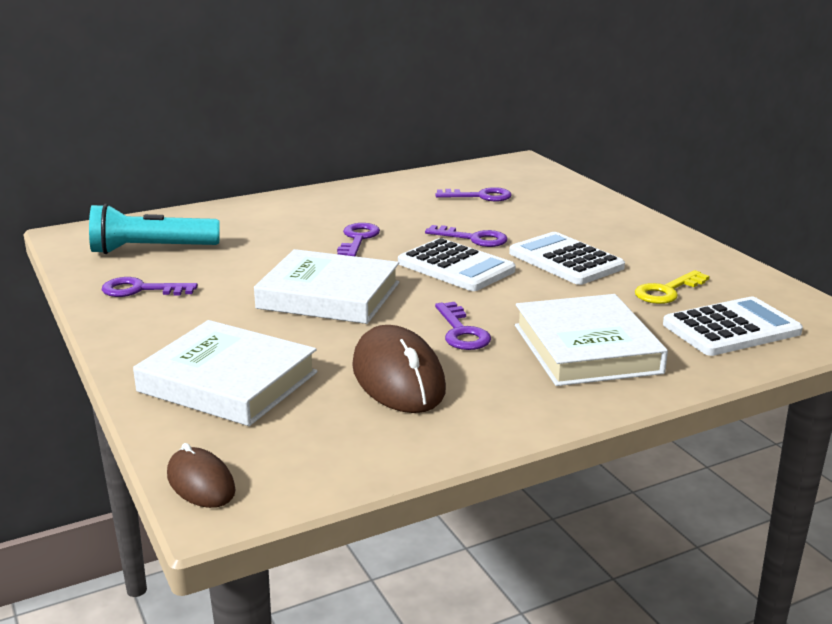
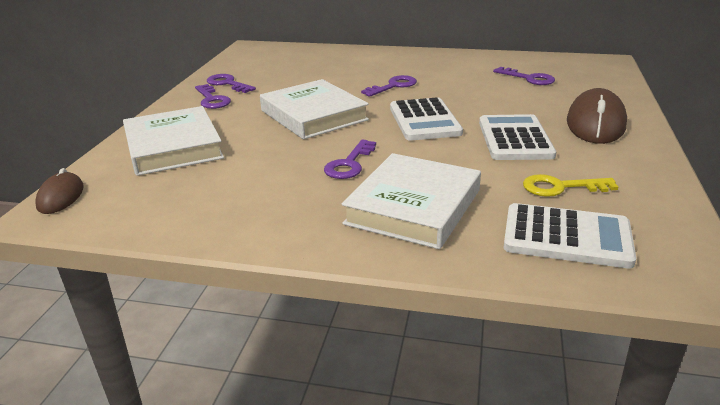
camera: 40 degrees right, 5 degrees up
turquoise flashlight [89,204,220,254] -> none
brown mouse [352,325,446,413] -> brown mouse moved to [567,88,627,144]
purple key [425,225,508,247] -> purple key moved to [195,84,231,109]

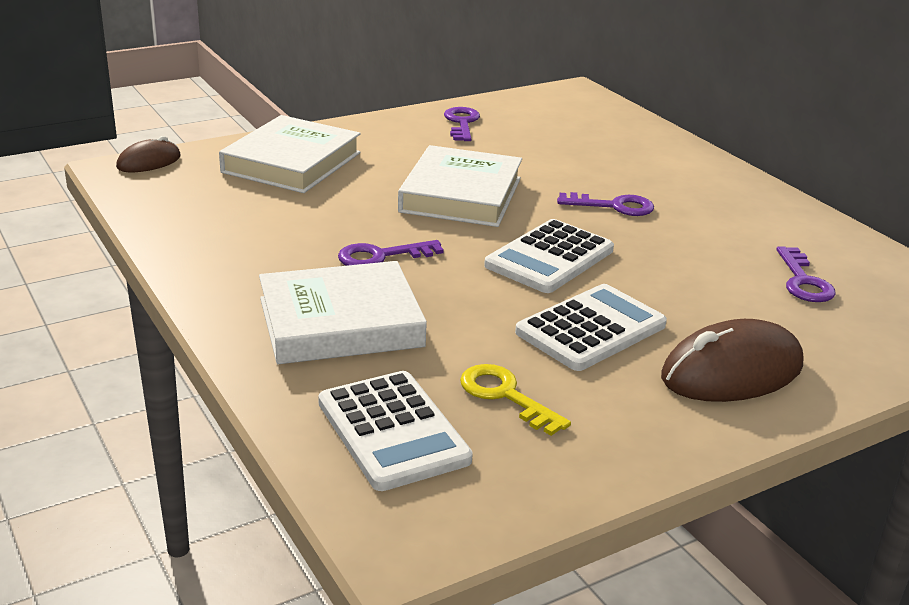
camera: 45 degrees right, 0 degrees up
purple key [195,84,231,109] -> none

